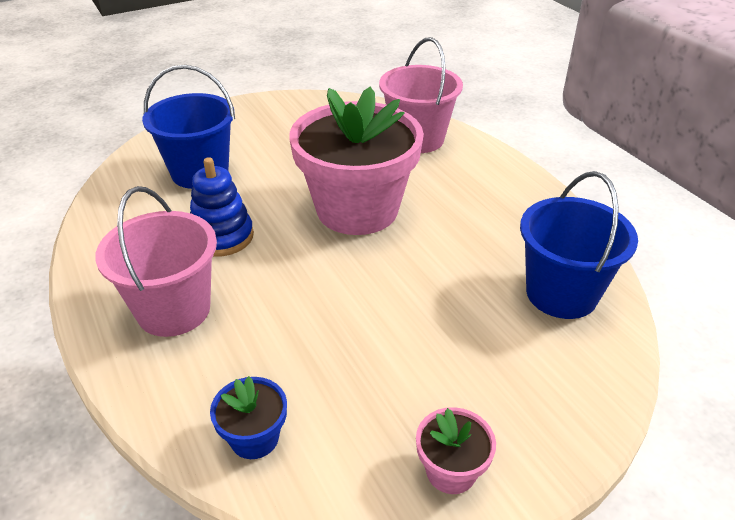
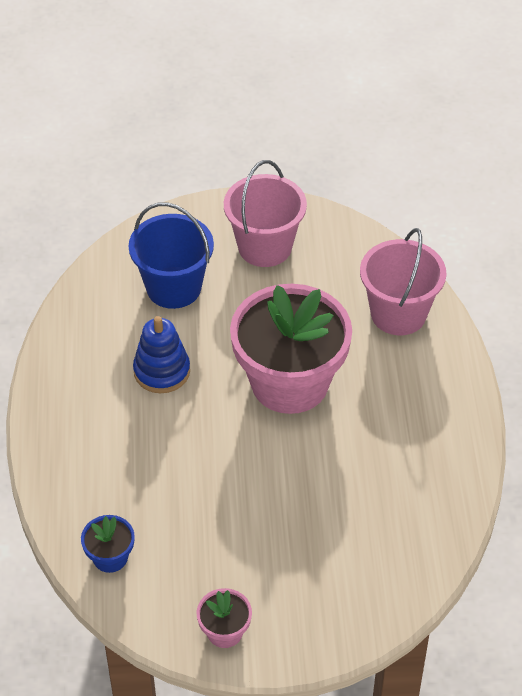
camera: 25 degrees right, 10 degrees up
pink bucket [95,186,217,337] -> pink bucket moved to [224,160,307,267]
blue bucket [520,171,638,319] -> none

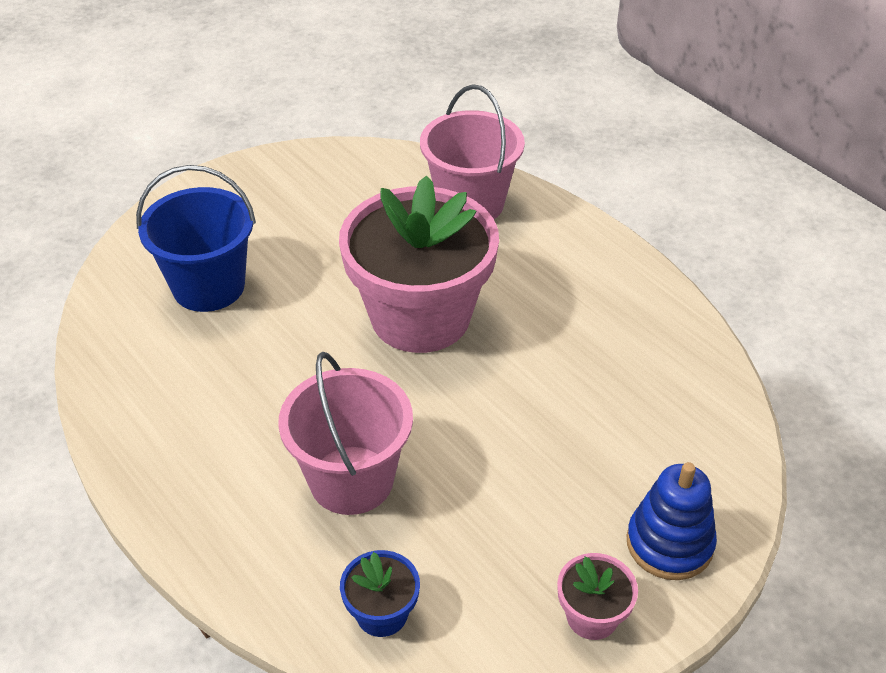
camera: 35 degrees left, 5 degrees down
blue stacking toy [133,316,190,393] -> blue stacking toy moved to [626,462,717,580]
pink bucket [224,160,307,267] -> pink bucket moved to [278,352,413,515]

